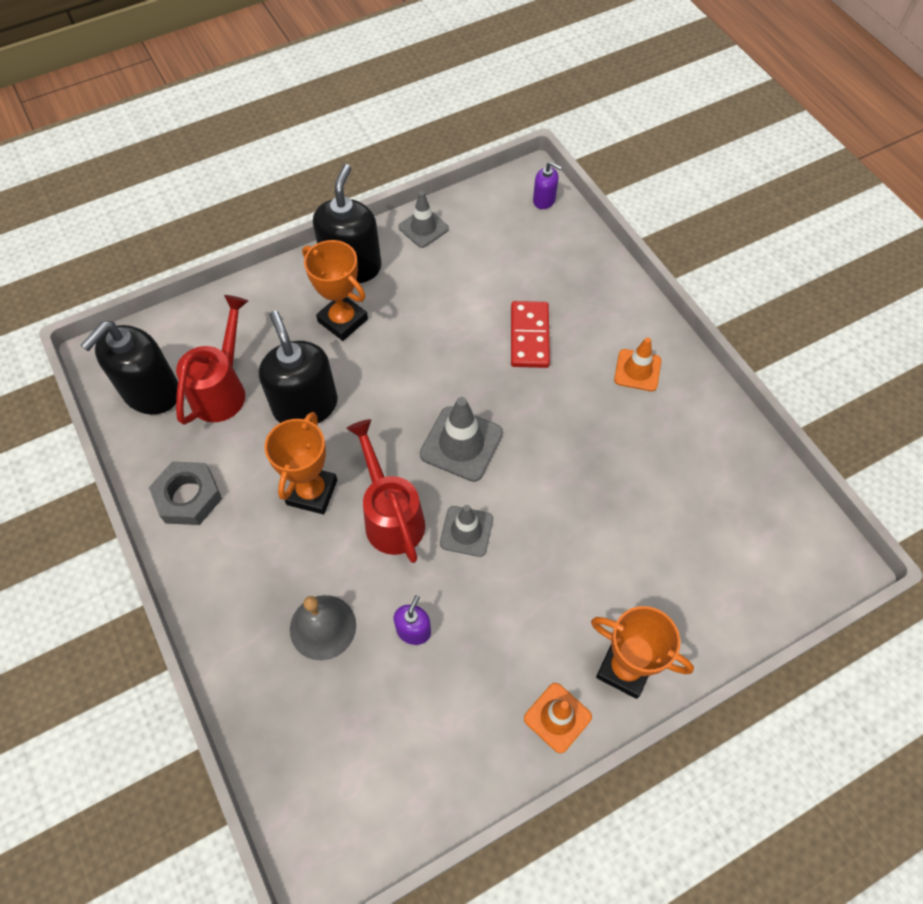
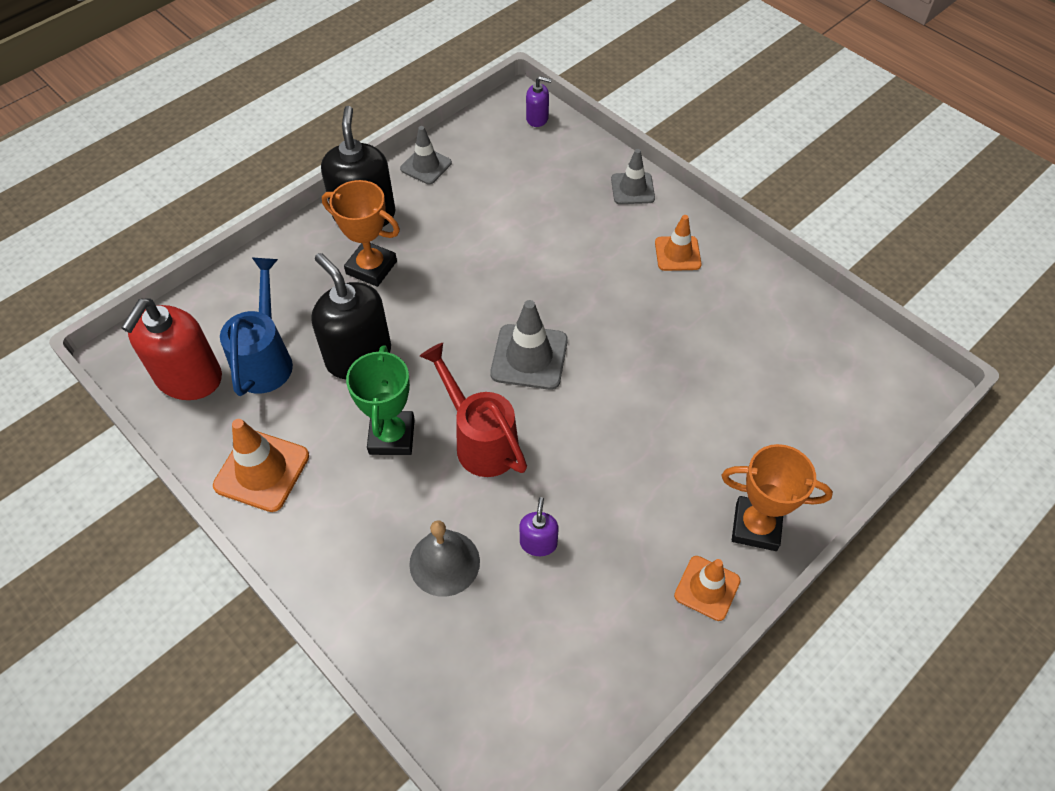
camera: 15 degrees left, 5 degrees down
black soap dispenser [80,321,178,415] -> red soap dispenser [122,298,222,400]
grey nut [149,461,222,525] -> orange traffic cone [213,419,309,512]
red watering can [176,295,248,425] -> blue watering can [220,258,293,396]
orange trophy [265,412,337,515] -> green trophy [346,345,415,455]
grey traffic cone [440,505,493,557] -> grey traffic cone moved to [611,149,655,204]
red domino [511,301,550,368] -> none

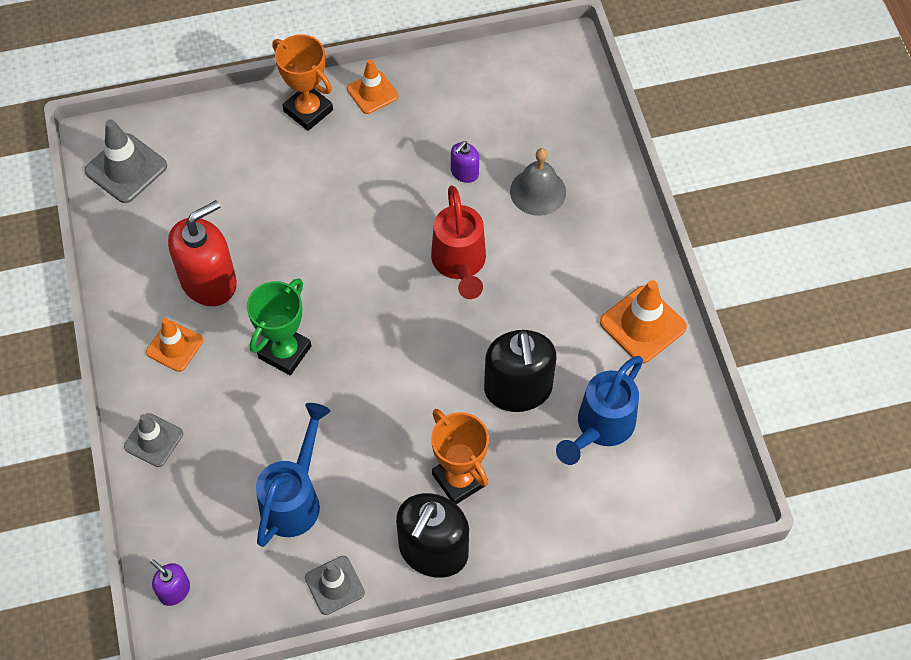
camera: 150 degrees left, 5 degrees up
red soap dispenser [122,298,222,400] -> red soap dispenser moved to [168,200,237,306]
green trophy [346,345,415,455] -> green trophy moved to [247,278,311,375]
grey traffic cone [490,300,568,390] -> grey traffic cone moved to [85,119,167,203]
none -> blue watering can [256,403,331,547]

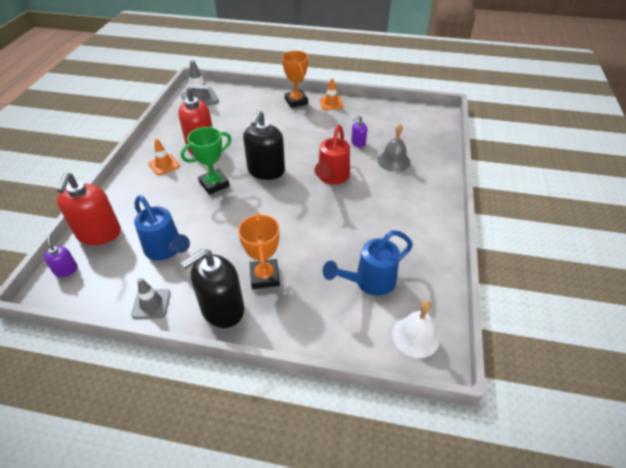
camera: 25 degrees right, 15 degrees down
grey traffic cone [124,413,183,467] -> none
blue watering can [256,403,331,547] -> blue watering can turned 90 degrees clockwise [134,195,190,260]
black soap dispenser [484,330,557,412] -> black soap dispenser moved to [243,110,285,180]
orange traffic cone [600,280,687,364] -> none
none -> red soap dispenser [57,172,121,245]
none -> white bell [392,300,440,358]

